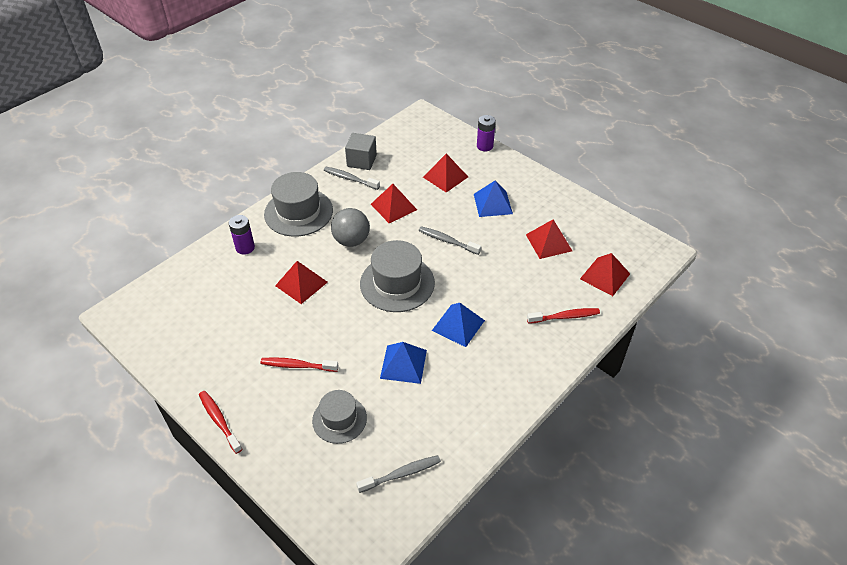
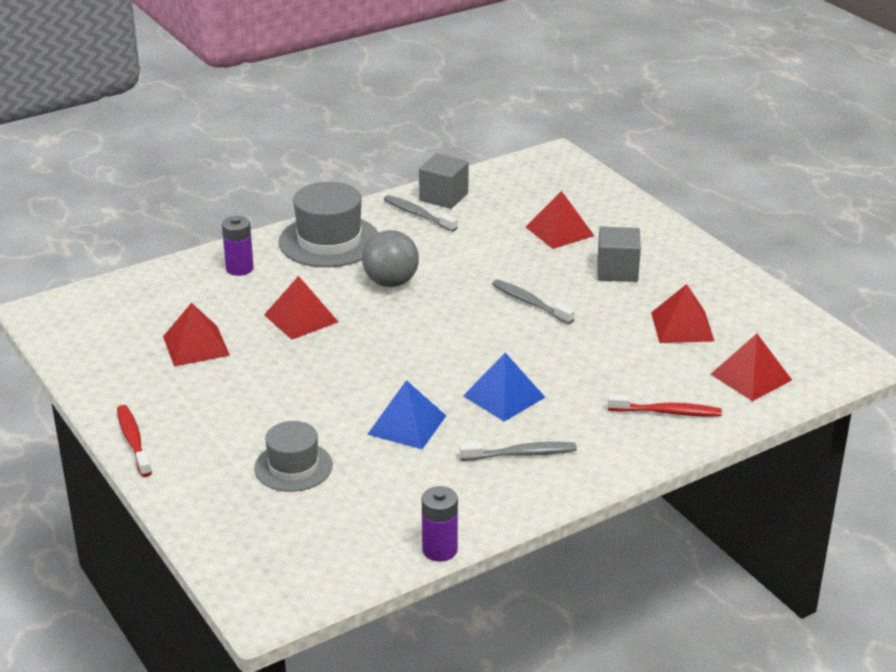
camera: 15 degrees right, 15 degrees down
red toothbrush [261,357,338,372] -> none
grey toothbrush [356,455,441,493] -> grey toothbrush moved to [459,442,577,461]
grey hat [360,240,435,312] -> none
red pyramid [371,184,417,223] -> red pyramid moved to [163,303,230,367]
blue pyramid [474,180,513,217] -> grey cube [597,227,641,282]
purple battery [477,115,496,151] -> purple battery moved to [422,486,458,562]

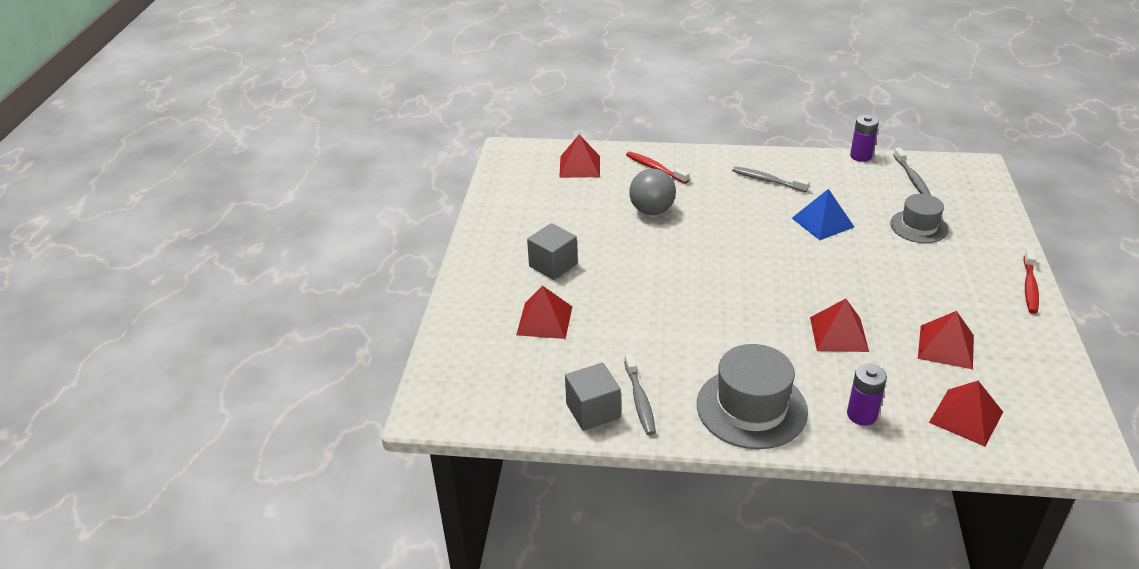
camera: 140 degrees left, 5 degrees up
grey ball [362,230,419,287] -> grey ball moved to [629,169,676,215]
blue pyramid [463,353,545,422] -> none
grey toothbrush [492,279,575,324] -> grey toothbrush moved to [893,147,931,195]
red pyramid [651,284,715,343] -> red pyramid moved to [929,381,1003,446]

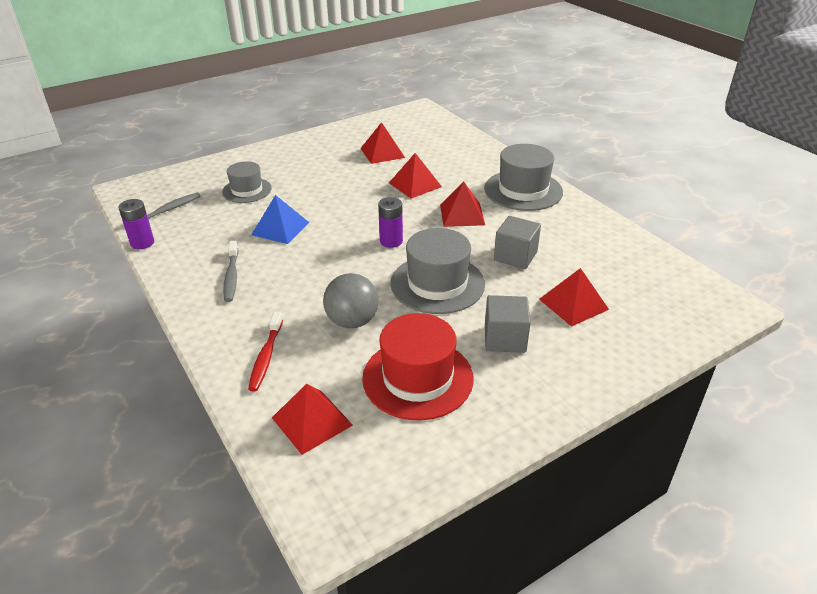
camera: 130 degrees left, 0 degrees up
grey cube [565,363,621,431] -> grey cube moved to [494,216,541,269]
grey toothbrush [624,353,656,435] -> none
purple battery [847,364,887,425] -> purple battery moved to [378,197,403,248]
red pyramid [929,381,1003,446] -> red pyramid moved to [440,182,485,227]
red toothbrush [1023,248,1039,314] -> none
none -> red hat [362,313,474,421]
none -> grey hat [390,228,485,314]

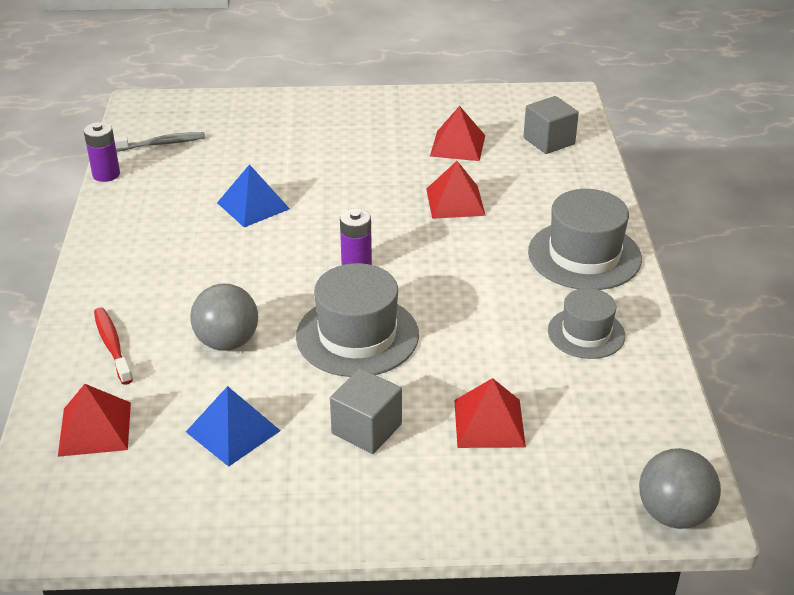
camera: 30 degrees right, 0 degrees up
grey hat [222,161,272,203] -> grey hat moved to [548,288,625,359]
grey toothbrush [223,241,239,302] -> none
red toothbrush [248,312,283,391] -> red toothbrush turned 120 degrees clockwise [94,307,133,385]
red hat [362,313,474,421] -> blue pyramid [186,386,281,467]
red pyramid [440,182,485,227] -> none
grey cube [494,216,541,269] -> grey cube moved to [523,96,579,154]
none -> grey ball [639,448,721,529]

